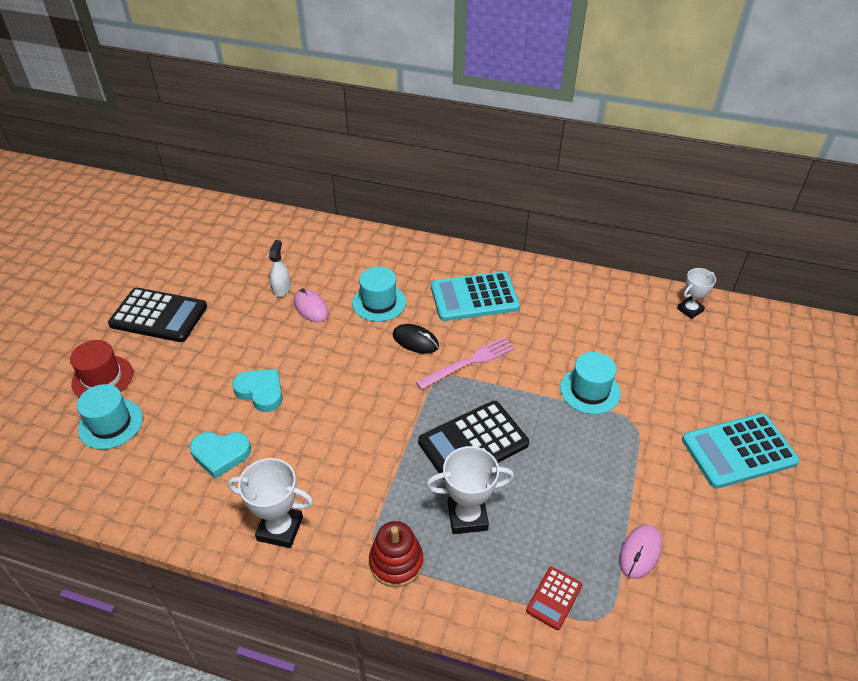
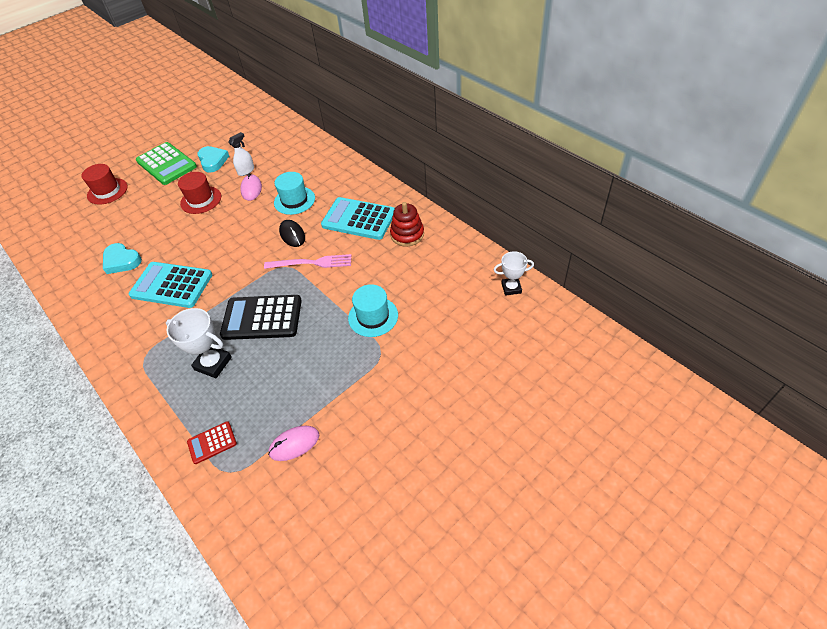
camera: 35 degrees right, 5 degrees up
turquoise hat [77,384,143,449] -> none
black calculator [108,288,207,342] -> green calculator [136,142,197,185]
white trophy [228,458,313,548] -> none
turquoise heart [232,369,283,412] -> turquoise heart moved to [197,146,229,172]
red stacking toy [369,521,424,587] -> red stacking toy moved to [390,202,424,246]
turquoise calculator [682,413,800,489] -> turquoise calculator moved to [129,262,212,308]
none -> red hat [178,172,221,214]

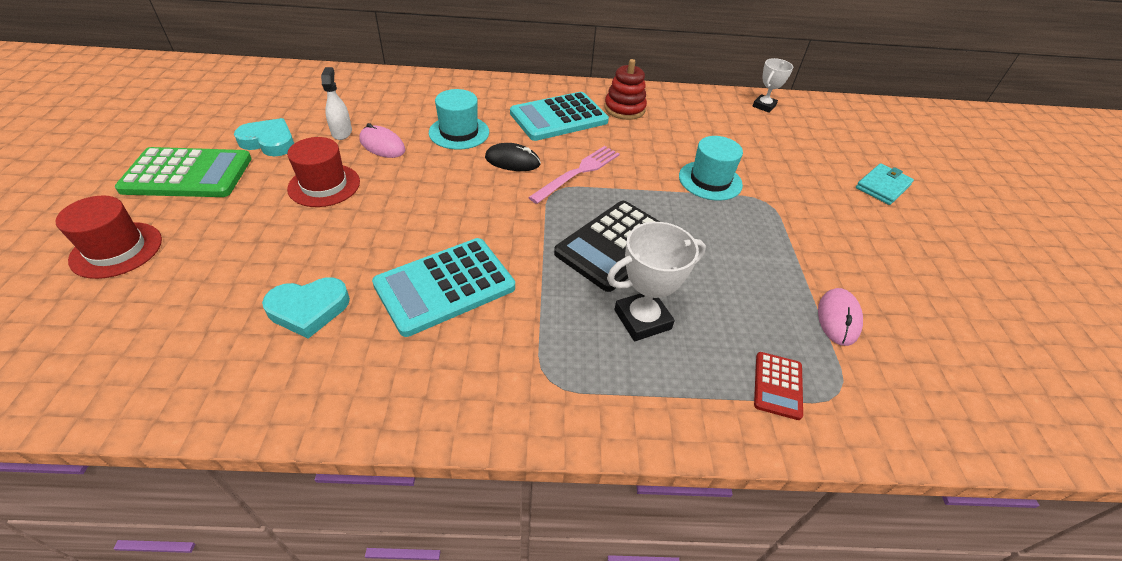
camera: 55 degrees left, 5 degrees down
none -> turquoise wallet [856,163,914,205]

